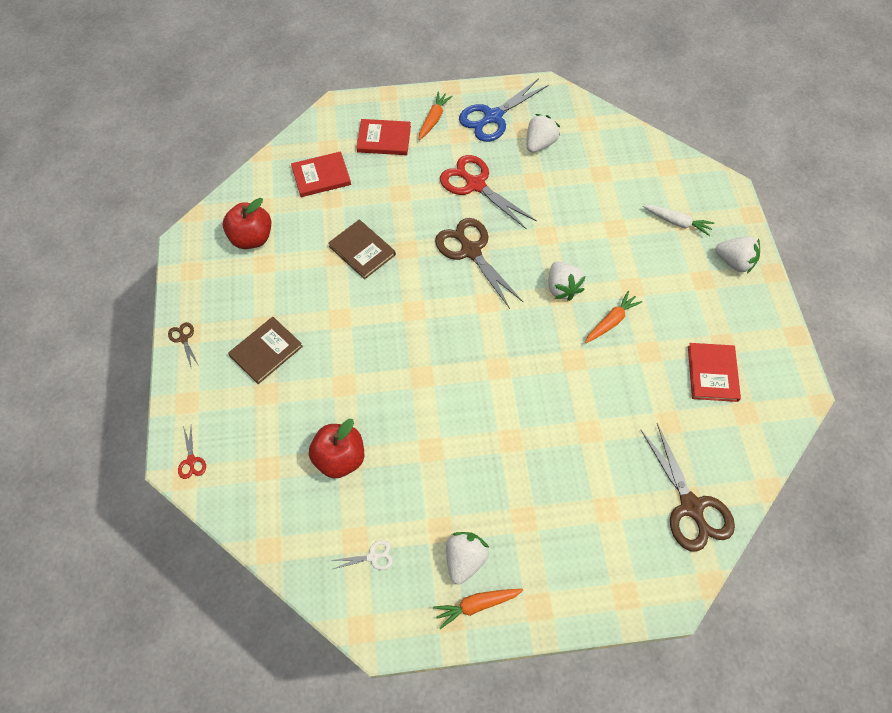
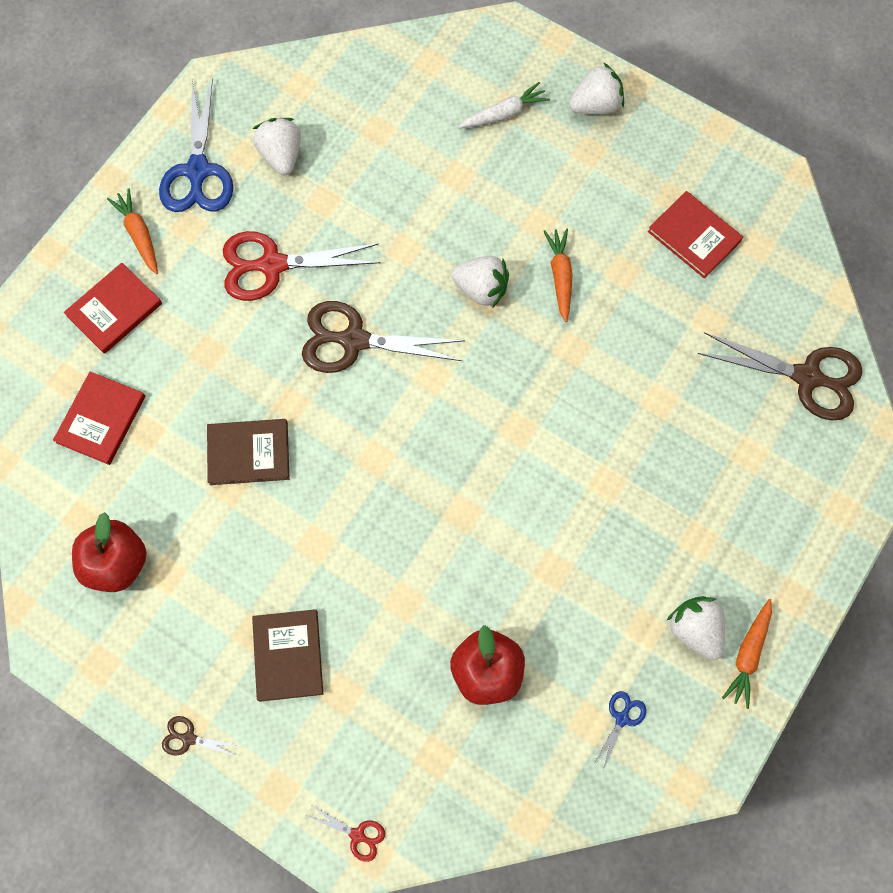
camera: 50 degrees left, 10 degrees up
white scissors [330,540,393,570] -> blue scissors [593,691,646,770]

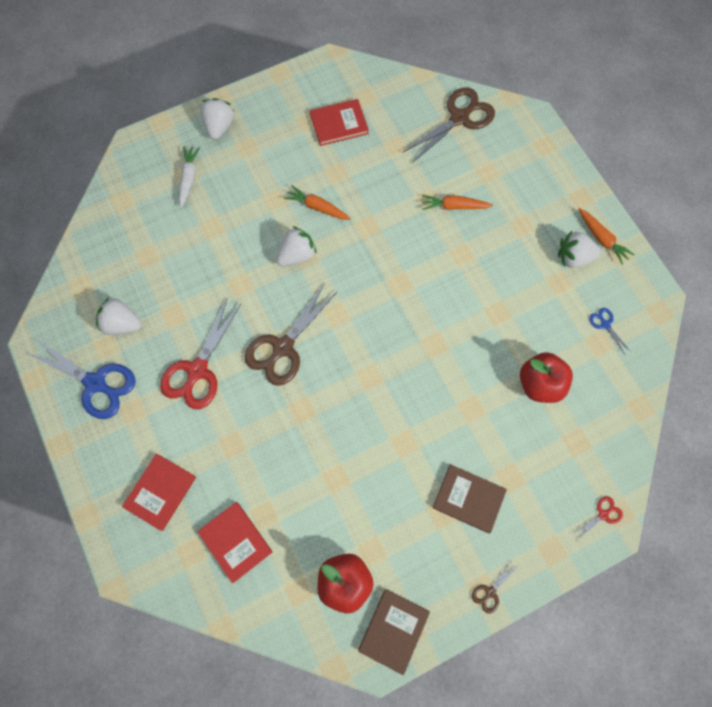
camera: 60 degrees left, 0 degrees up
red book [64,263,162,354] -> red book turned 45 degrees clockwise [122,454,196,531]
orange carrot [107,188,158,274] -> orange carrot moved to [422,195,493,210]
brown book [207,419,290,485] -> brown book moved to [358,589,430,675]

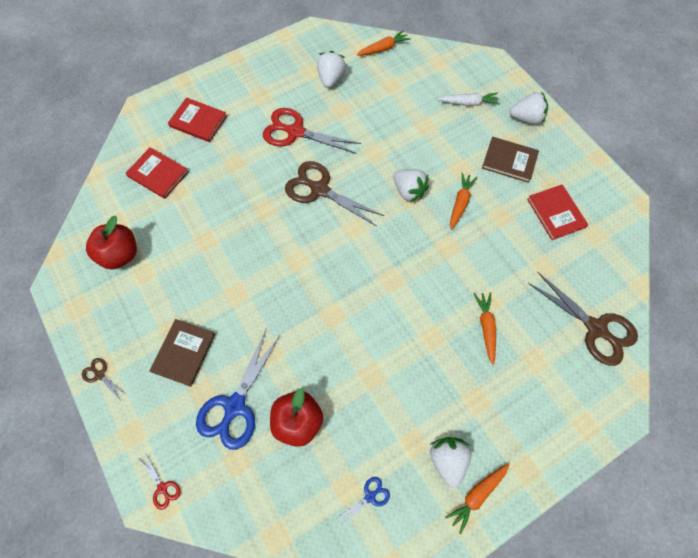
camera: 85 degrees right, 5 degrees down
blue scissors [25,338,136,419] -> blue scissors moved to [196,330,280,450]
red book [197,502,272,583] -> red book turned 75 degrees clockwise [126,147,189,199]
brown book [358,589,430,675] -> brown book moved to [482,137,539,183]
none -> orange carrot [357,30,411,56]

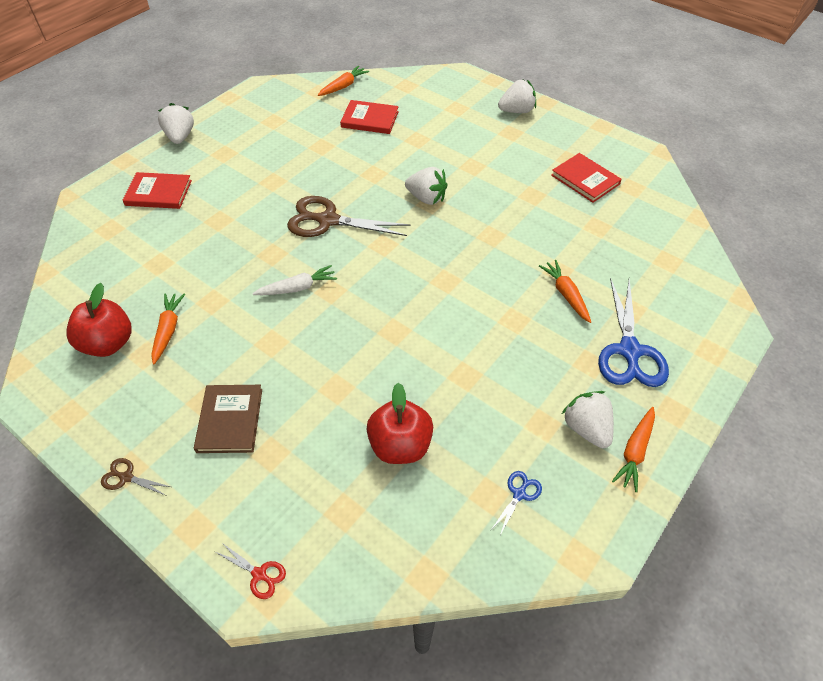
camera: 20 degrees left, 15 degrees down
red book [126,147,189,199] -> red book moved to [340,100,399,134]
blue scissors [196,330,280,450] -> blue scissors moved to [598,277,669,387]
red scissors [263,108,361,154] -> none
white strawberry [317,51,346,88] -> white strawberry moved to [158,103,194,144]
white carrot [438,93,500,106] -> white carrot moved to [252,265,337,295]
orange carrot [450,173,477,230] -> orange carrot moved to [151,293,185,364]
brown book [482,137,539,183] -> none
brown scissors [528,272,638,366] -> none

